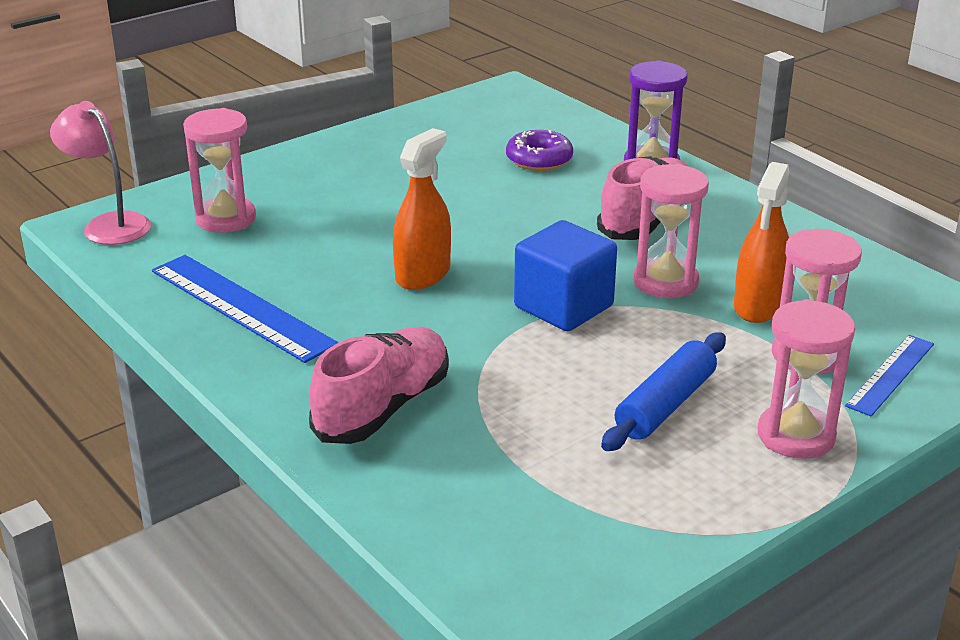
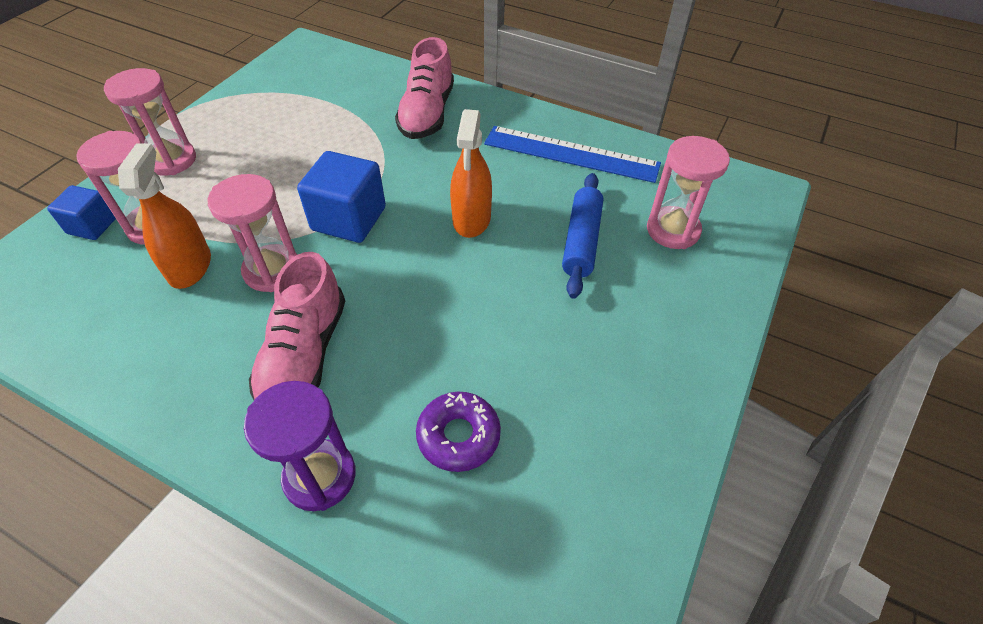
camera: 155 degrees right, 20 degrees up
pink lamp [50,101,151,245] -> none
blue rolling pin [601,332,726,451] -> blue rolling pin moved to [562,173,603,299]
blue ruler [845,335,934,416] -> blue cube [47,185,116,240]

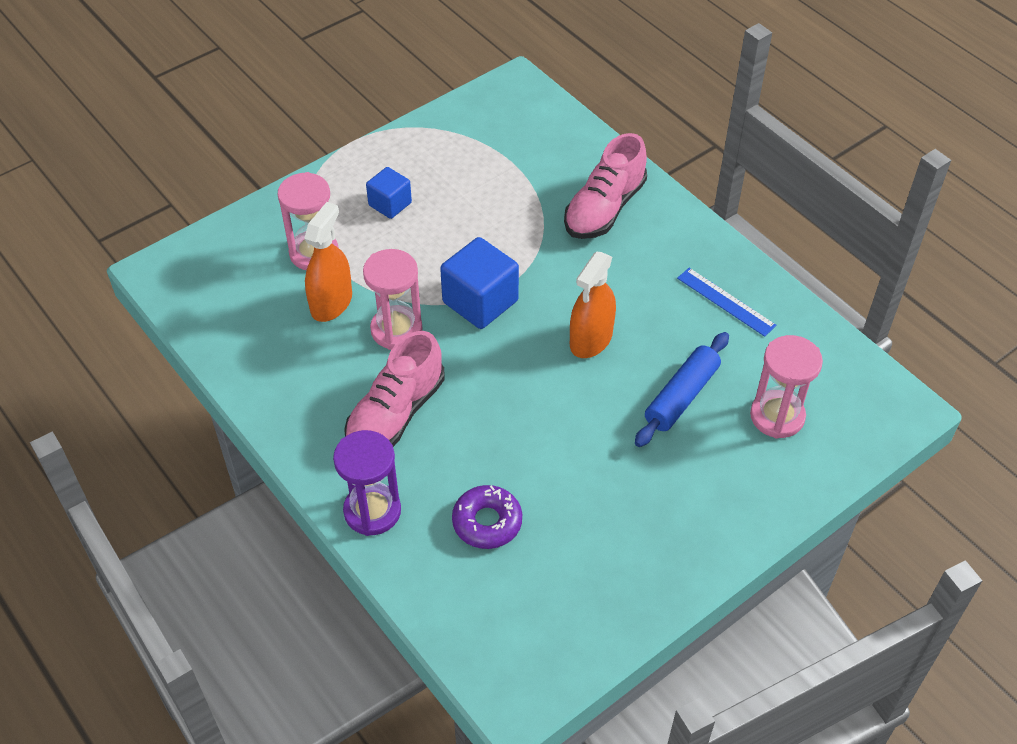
camera: 25 degrees right, 0 degrees up
blue cube [47,185,116,240] -> blue cube moved to [366,167,412,219]
pink hourglass [104,68,196,176] -> none
blue ruler [484,126,661,183] -> blue ruler [677,268,777,337], size x0.59

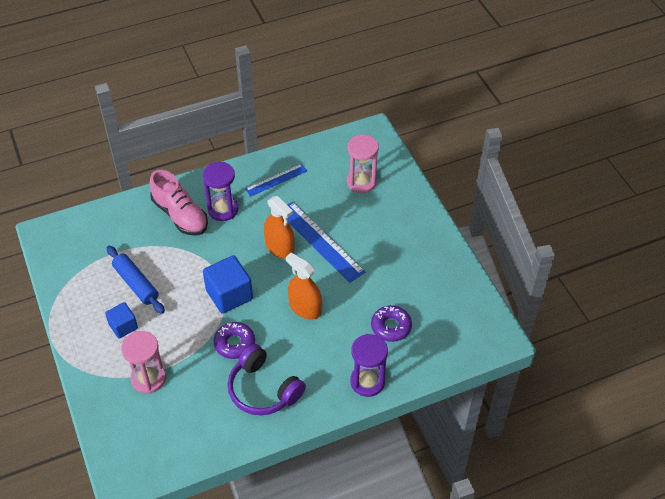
camera: 75 degrees left, 0 degrees up
orange spray bottle [304,202,352,322] -> orange spray bottle moved to [286,253,322,320]
pink shoe [344,331,445,447] -> none
pink hourglass [363,249,423,350] -> purple donut [214,322,255,359]
blue rolling pin [635,332,729,447] -> blue rolling pin moved to [107,246,165,314]
none -> purple hourglass [203,162,239,221]
none -> purple headphones [228,344,306,415]
none -> blue ruler [287,202,366,283]

